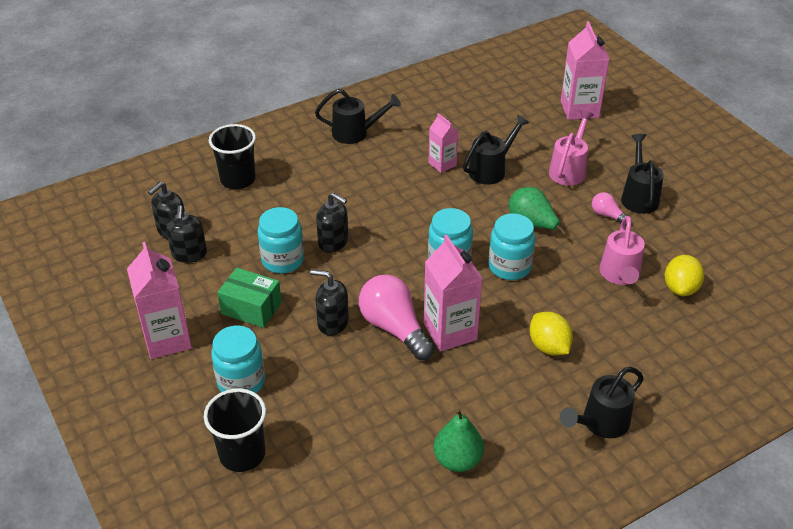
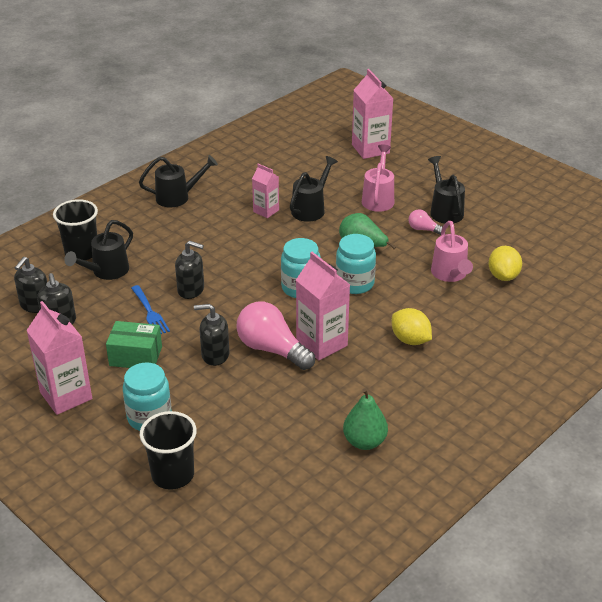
camera: 15 degrees left, 5 degrees down
turquoise jar [258,207,304,274] -> blue fork [131,285,170,334]
black watering can [560,367,644,438] -> black watering can moved to [64,220,133,280]

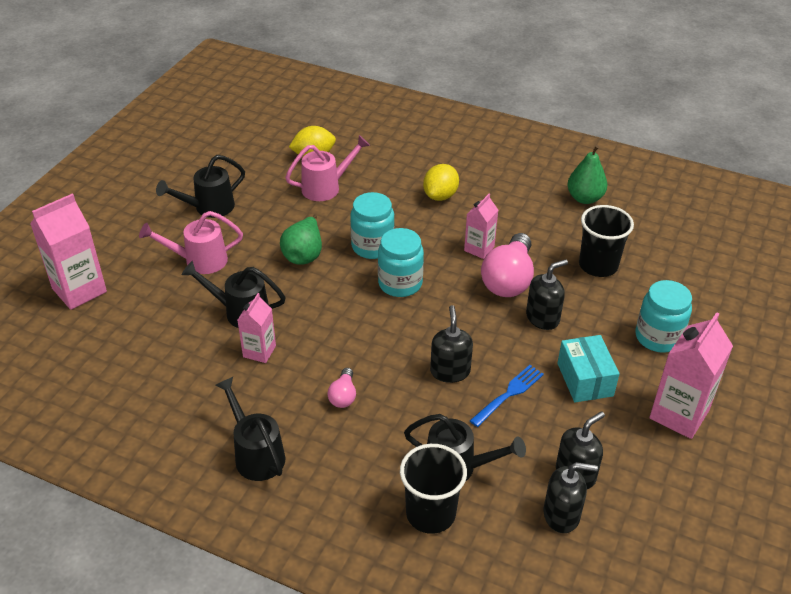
camera: 110 degrees left, 5 degrees up
green box [106,321,162,368] -> turquoise box [557,335,620,402]
black cup [140,411,197,490] -> black cup moved to [579,205,634,277]
black soap dispenser [194,304,229,366] -> black soap dispenser turned 105 degrees counterclockwise [526,259,568,330]
pink carton [296,252,350,360] -> pink carton [464,194,498,259], size x0.59
pink light bulb [408,210,443,235] -> pink light bulb moved to [327,368,356,408]

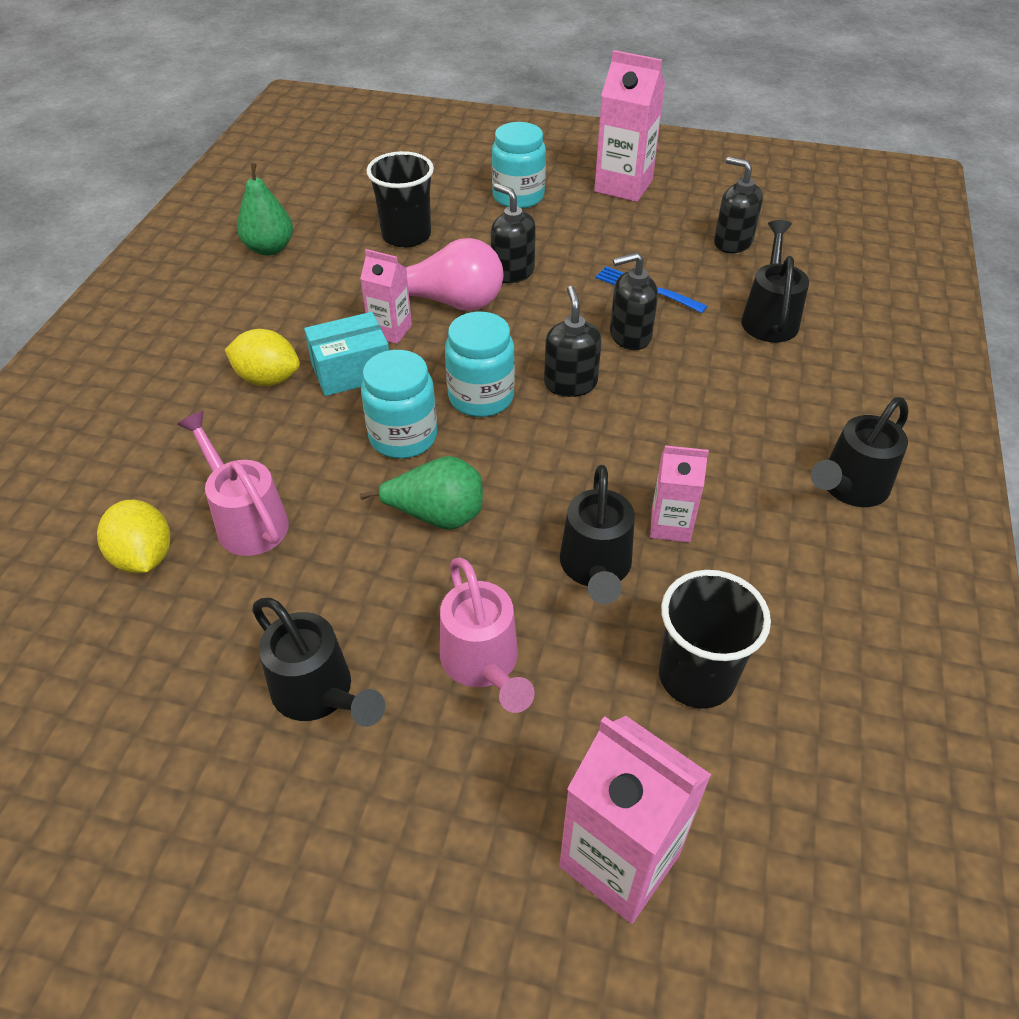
camera: 100 degrees left, 5 degrees up
pink light bulb [327,368,356,408] -> none
black cup [400,444,467,534] -> black cup moved to [659,570,771,709]
black soap dispenser [543,462,598,533] -> black soap dispenser moved to [544,286,602,397]
turquoise box [557,335,620,402] -> turquoise box moved to [304,312,389,396]

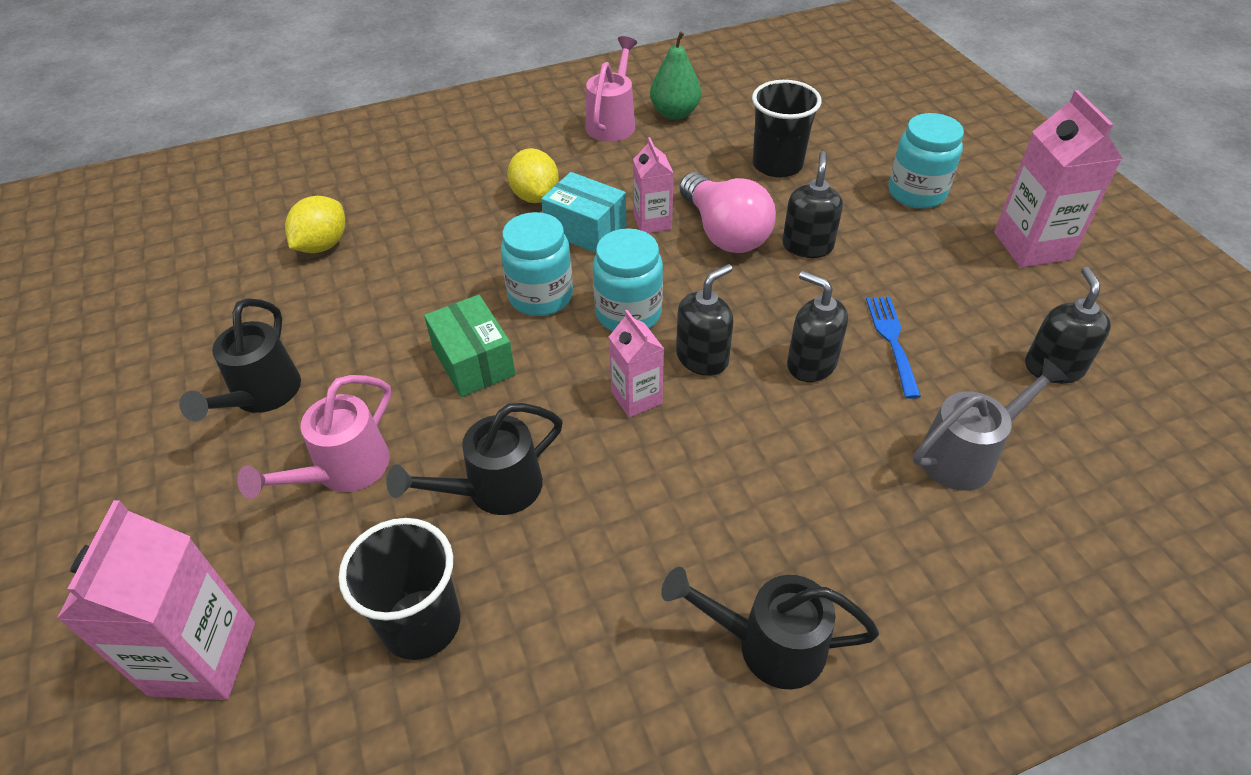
camera: 55 degrees right, 0 degrees up
pink watering can [177,411,289,556] -> pink watering can moved to [586,36,637,142]
green pear [360,456,483,530] -> green box [424,295,516,397]
pink carton [650,445,709,542] -> pink carton moved to [609,310,664,418]
black watering can [741,220,809,342] -> grey watering can [913,358,1069,491]

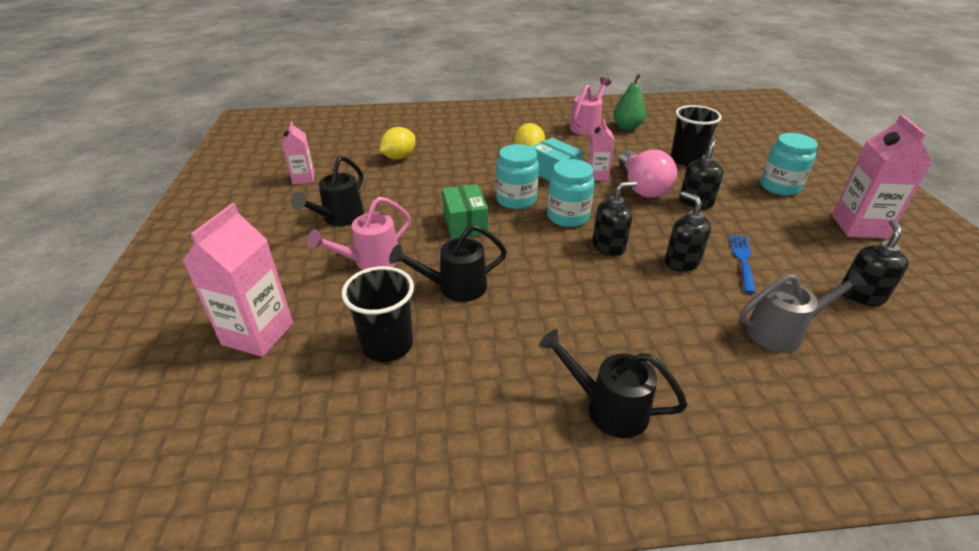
camera: 15 degrees right, 10 degrees down
pink carton [609,310,664,418] -> pink carton moved to [282,121,314,185]

